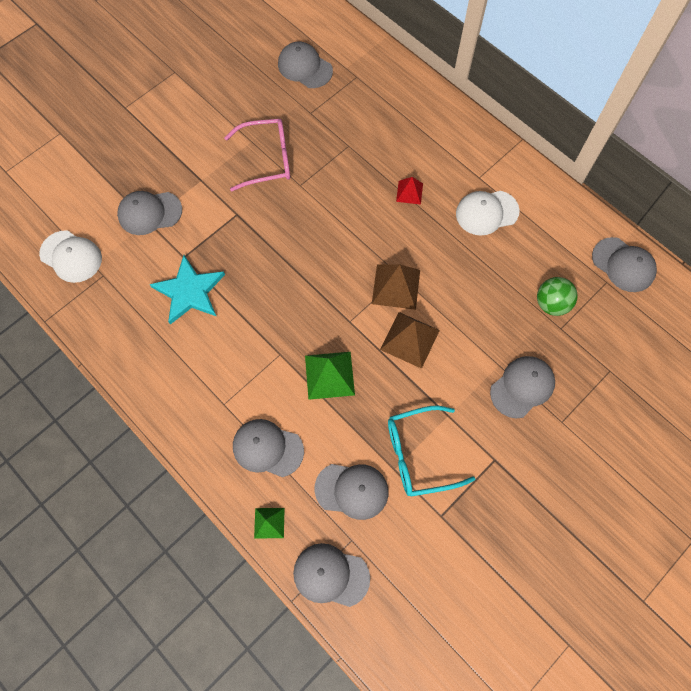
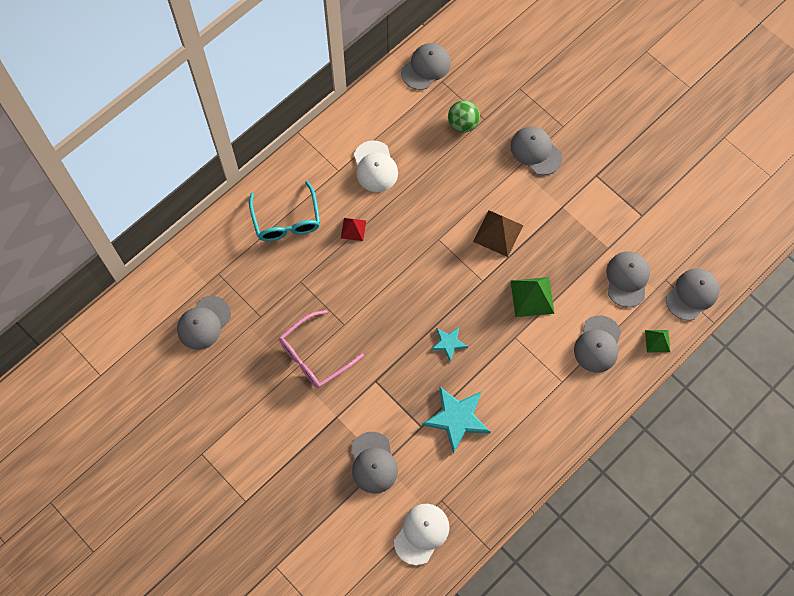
camera: 90 degrees left, 0 degrees up
pink glasses [224,119,290,191] -> pink glasses turned 120 degrees counterclockwise [279,310,364,388]
grey cap [293,543,370,607] -> grey cap turned 150 degrees counterclockwise [666,268,720,321]
brown pyramid [372,265,420,310] -> none
turquoise glasses [388,406,475,496] -> turquoise glasses moved to [249,181,320,241]
none -> turquoise star [431,327,468,362]

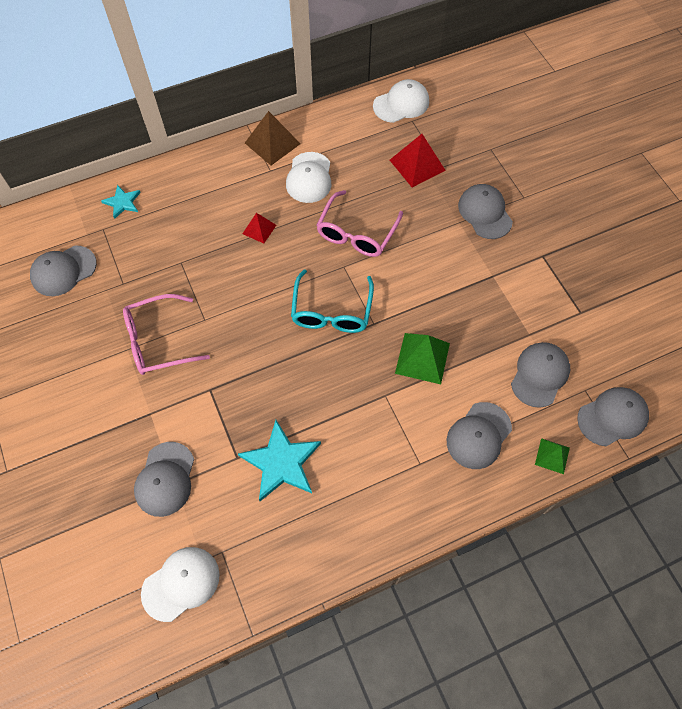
camera: 20 degrees right, 5 degrees down
turquoise glasses [249,181,320,241] -> turquoise glasses moved to [291,269,374,333]
grey cap [401,43,451,90] -> white cap [373,79,429,123]
turquoise star [431,327,468,362] -> turquoise star moved to [101,185,141,219]
green ball [448,100,480,133] -> red pyramid [390,134,446,187]
brown pyramid [473,210,523,257] -> brown pyramid moved to [245,111,301,165]
none -> pink glasses [316,190,403,257]

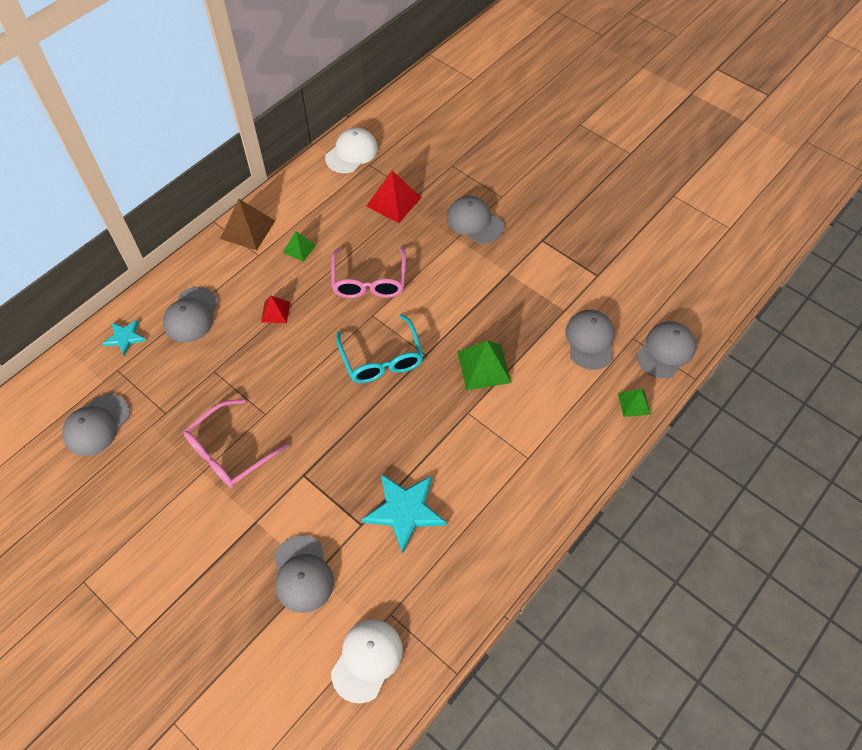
camera: 25 degrees left, 5 degrees down
white cap [286,152,331,203] -> green pyramid [283,231,316,262]
grey cap [447,402,512,469] -> grey cap moved to [163,287,218,343]

